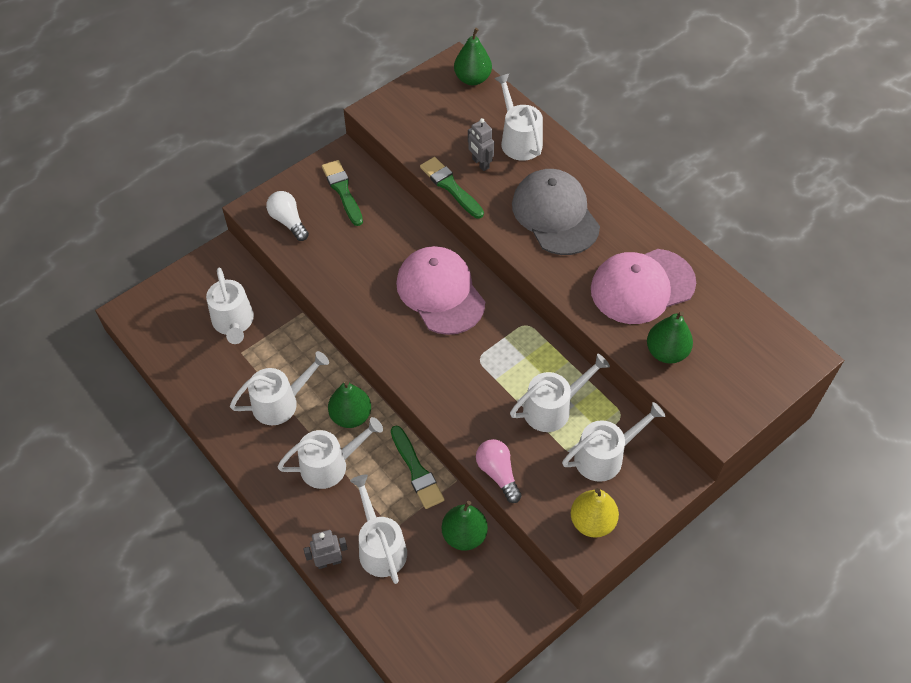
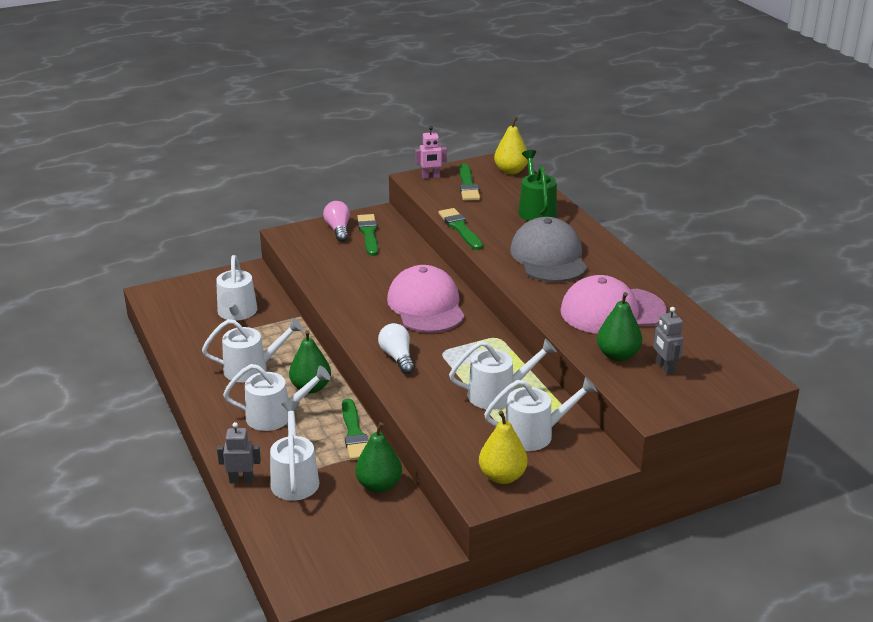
camera: 15 degrees right, 25 degrees down
white light bulb [266,191,309,241] -> white light bulb moved to [378,323,415,374]
green pear [454,28,492,85] -> yellow pear [494,117,528,175]
grey robot [468,118,494,171] -> grey robot moved to [653,307,684,374]
pink light bulb [476,439,522,503] -> pink light bulb moved to [323,201,350,242]
white watering can [494,74,543,161] -> green watering can [518,150,557,221]
none -> pink robot [415,126,447,179]
none -> green brush [459,163,480,201]

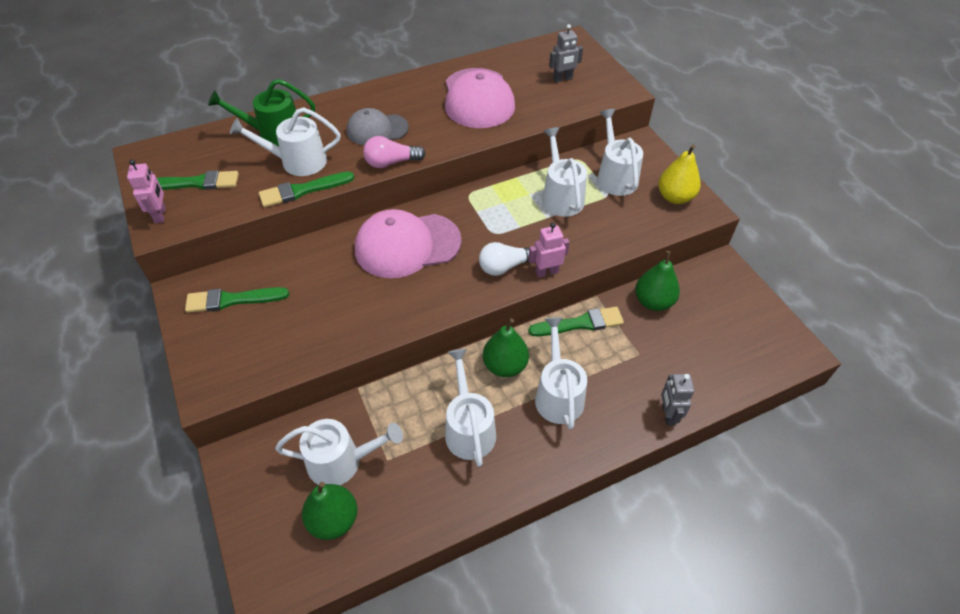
camera: 90 degrees left, 20 degrees up
white watering can [270,401,319,501] -> white watering can moved to [230,107,341,176]
pink light bulb [323,201,350,242] -> pink light bulb moved to [363,136,426,168]
yellow pear [494,117,528,175] -> none
grey cap [510,217,587,282] -> grey cap [347,108,408,145], size x0.62
green pear [597,292,642,361] -> green pear moved to [302,482,357,540]
none -> pink robot [528,223,570,278]

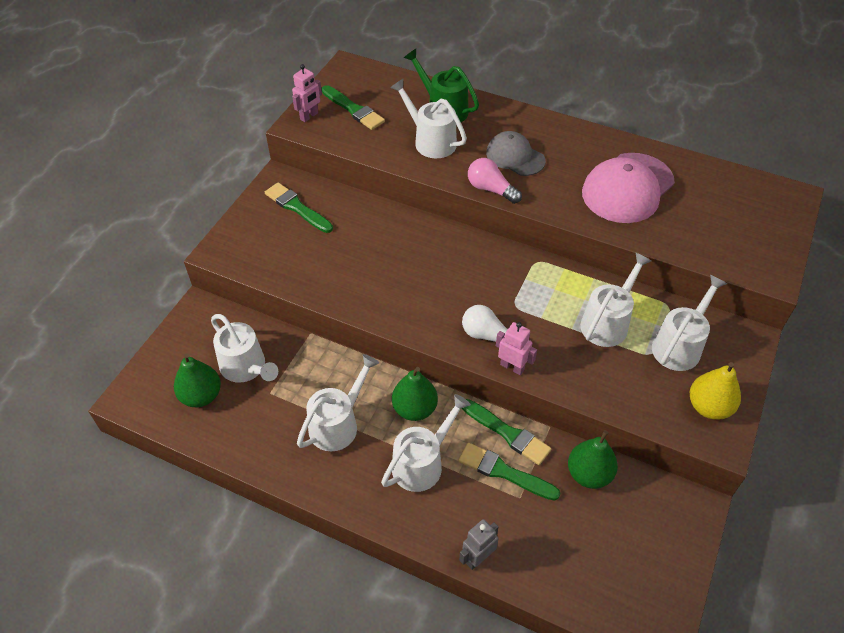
camera: 50 degrees right, 0 degrees up
green brush [259,172,354,207] -> green brush moved to [458,443,561,501]
pink cap [355,209,462,278] -> none
grey robot [549,24,583,83] -> none

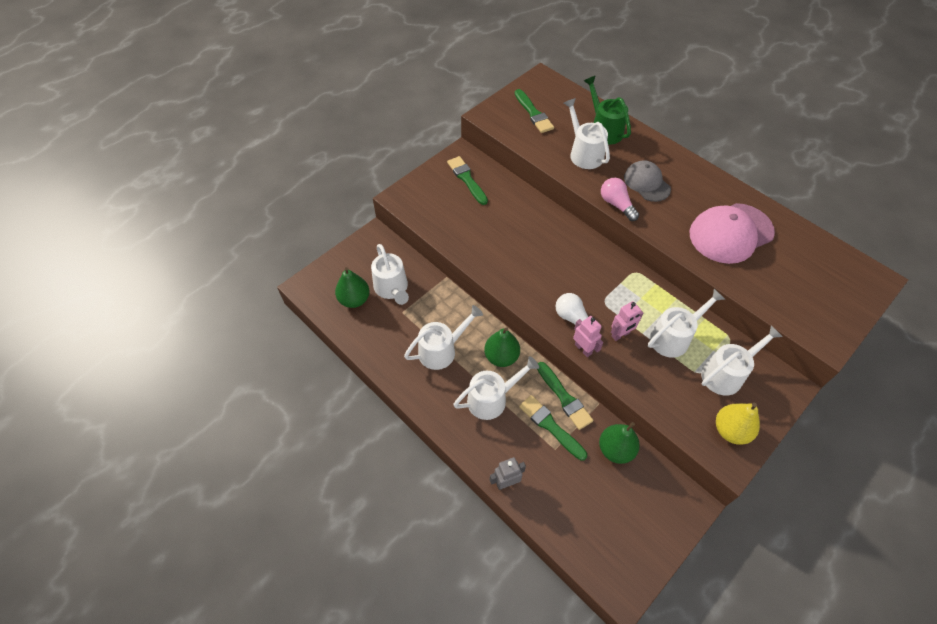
camera: 20 degrees right, 5 degrees up
pink robot [292,64,322,122] -> pink robot moved to [611,301,643,341]

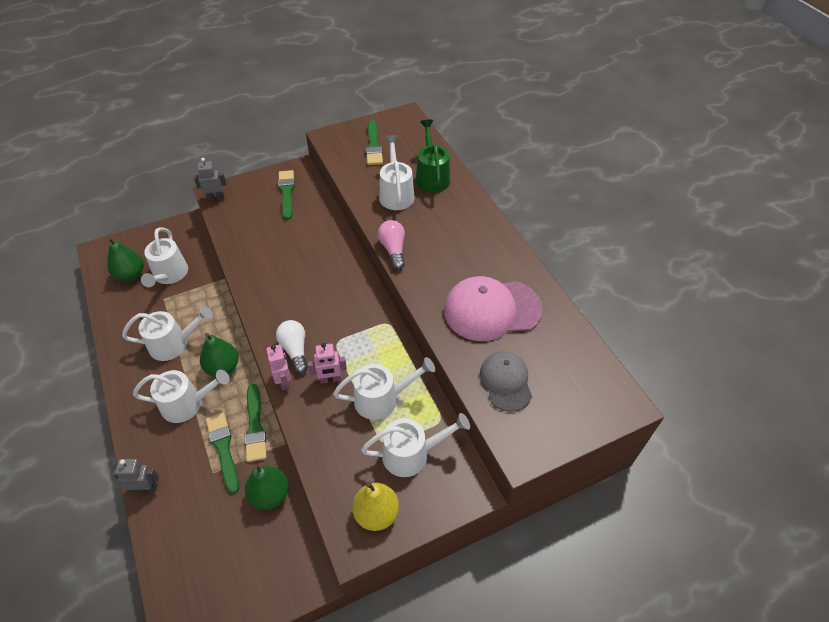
camera: 20 degrees right, 5 degrees down
grey cap [624,160,671,202] -> grey cap moved to [480,351,532,412]
none -> grey robot [194,158,227,201]

